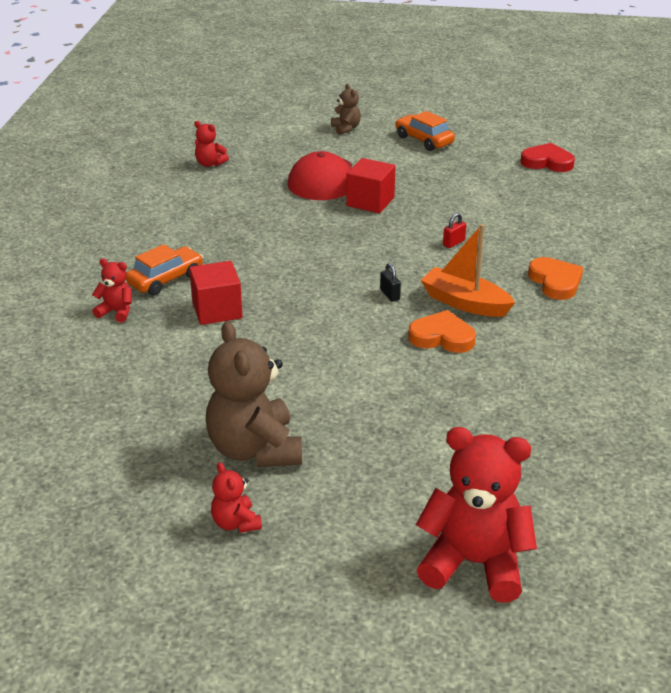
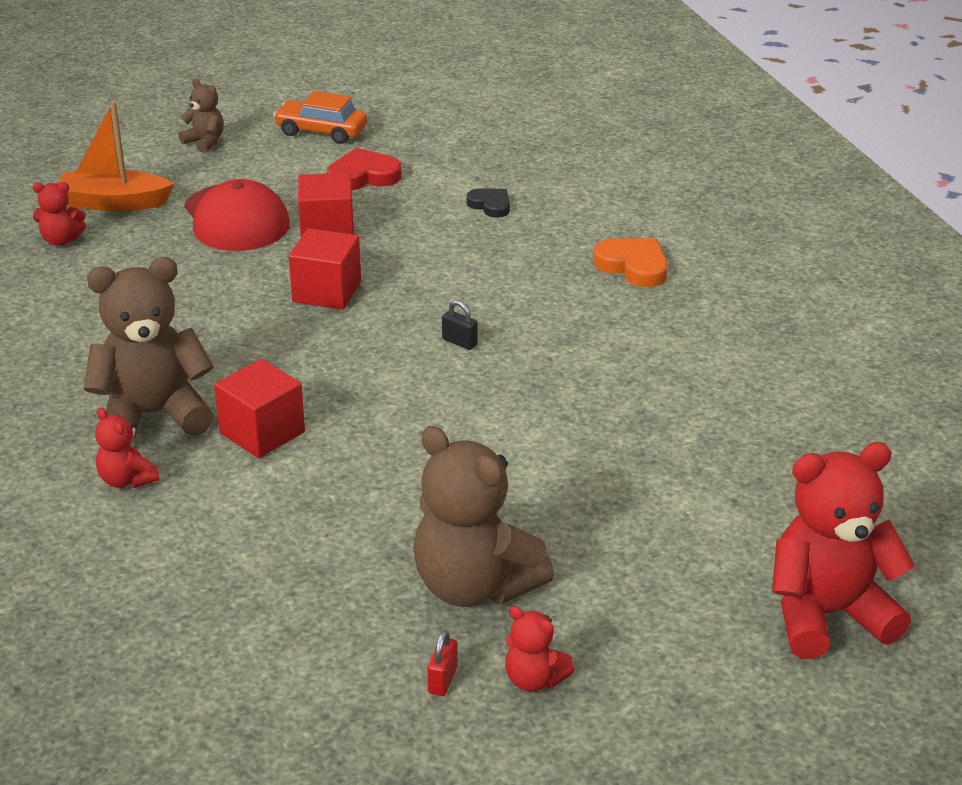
camera: 30 degrees left, 0 degrees up
red teddy bear [92,259,132,322] -> red teddy bear turned 120 degrees counterclockwise [95,408,160,488]
orange car [126,244,203,296] -> brown teddy bear [84,257,214,445]
orange heart [408,310,476,353] -> none
orange boat [421,224,515,317] -> orange boat moved to [57,101,174,211]
red padlock [443,213,466,248] -> red padlock moved to [427,630,458,696]
red heart [521,143,575,172] -> red heart moved to [327,148,402,190]
none -> red cube [289,228,361,310]
none -> black heart [466,188,510,218]

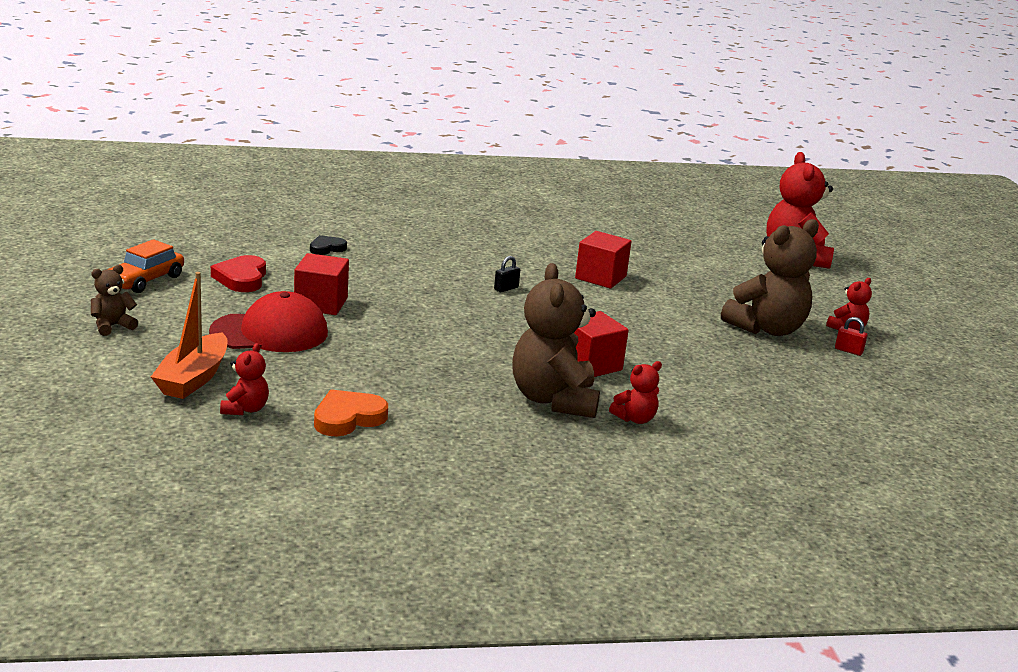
camera: 80 degrees left, 10 degrees down
red cube [289,228,361,310] -> red cube moved to [575,231,632,289]
orange heart [593,238,668,287] -> orange heart moved to [314,390,388,436]

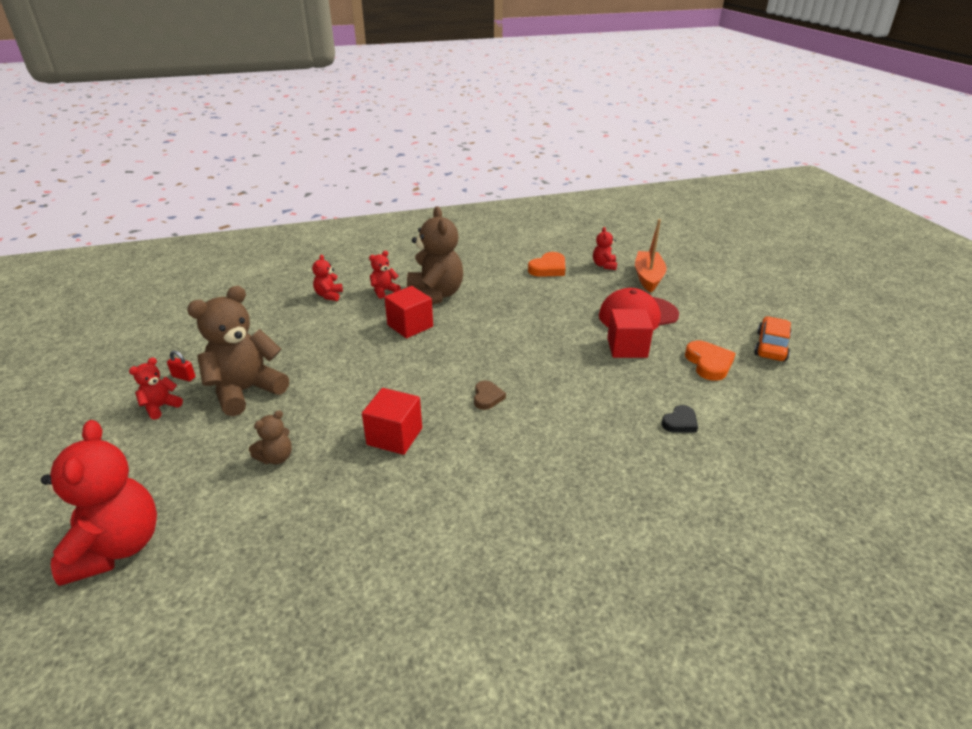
camera: 175 degrees right, 10 degrees up
brown teddy bear [91,265,138,336] -> brown teddy bear moved to [249,410,292,464]
red heart [211,255,266,292] -> orange heart [685,341,736,381]
black padlock [494,256,520,292] -> brown heart [474,380,506,410]
none -> red teddy bear [312,255,343,301]

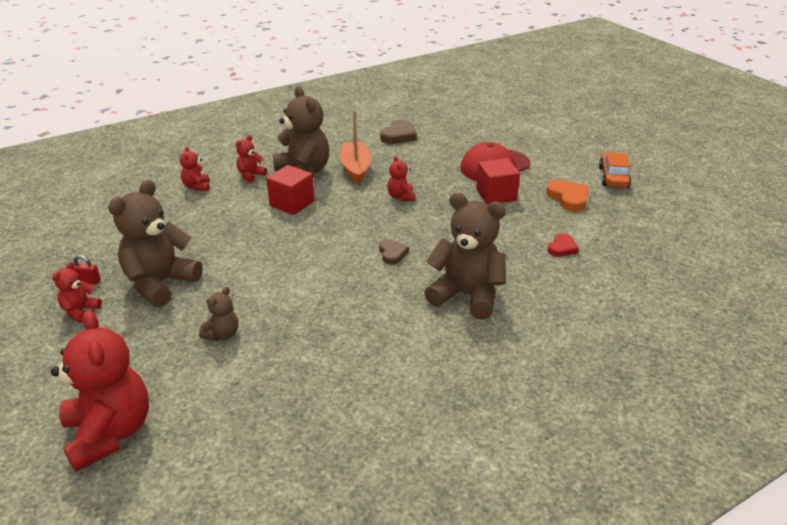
camera: 15 degrees left, 0 degrees up
red cube [362,388,422,455] -> none
orange heart [528,252,565,277] -> brown heart [380,120,417,144]
red teddy bear [593,227,617,270] -> red teddy bear moved to [387,156,415,201]
orange boat [635,219,667,293] -> orange boat moved to [340,110,371,184]
black heart [661,405,698,433] -> red heart [547,233,579,257]
none -> brown teddy bear [424,193,506,319]

